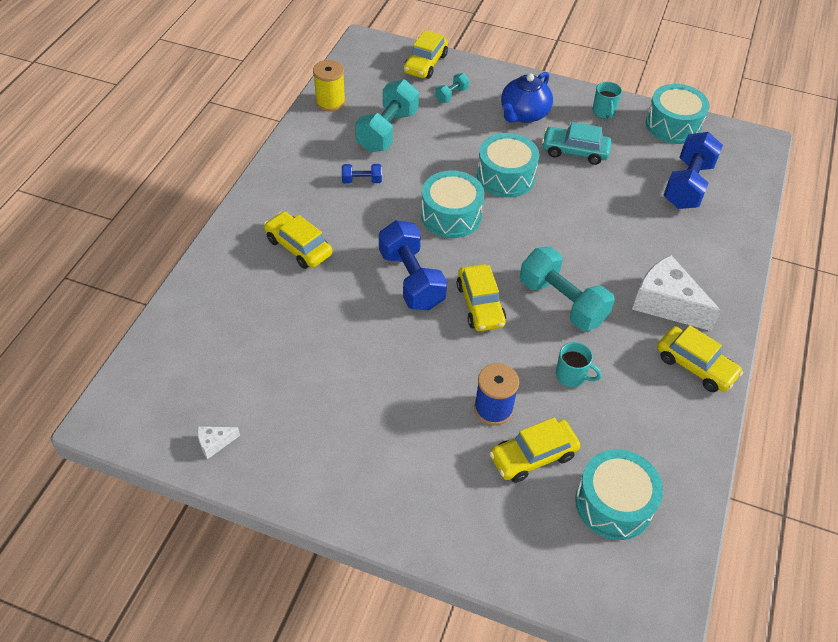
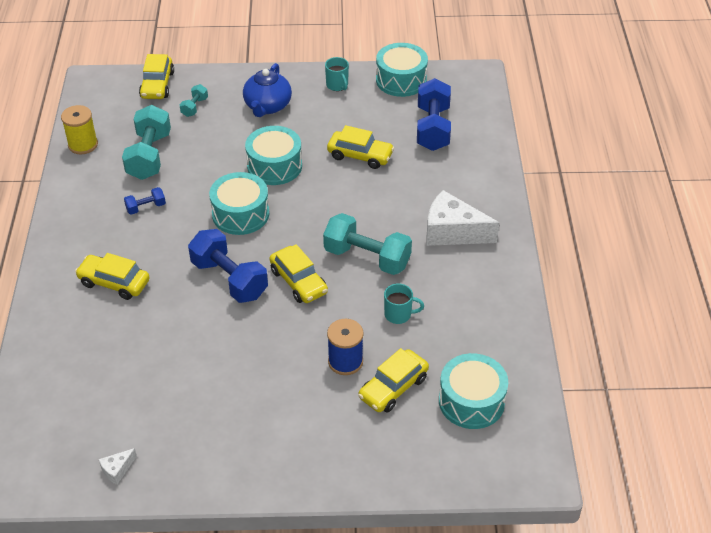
camera: 20 degrees left, 5 degrees down
turquoise car [542,122,612,165] -> none
yellow car [657,325,743,392] -> yellow car moved to [327,125,394,169]

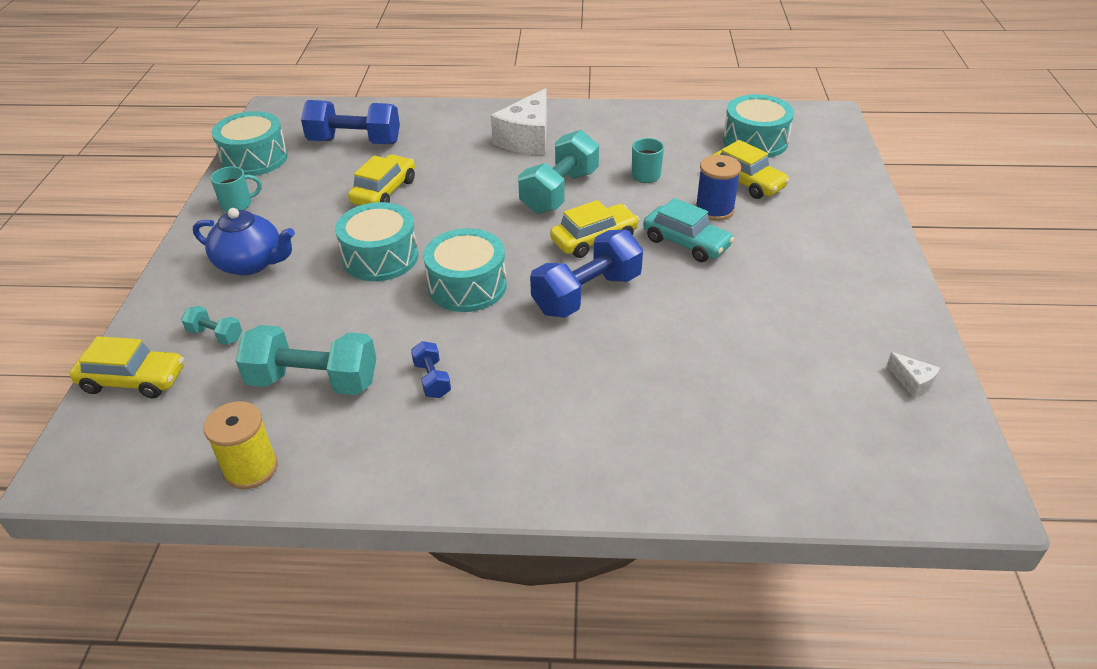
camera: 85 degrees left, 5 degrees down
yellow car [75,253,150,300] -> none
none -> turquoise car [643,198,734,262]

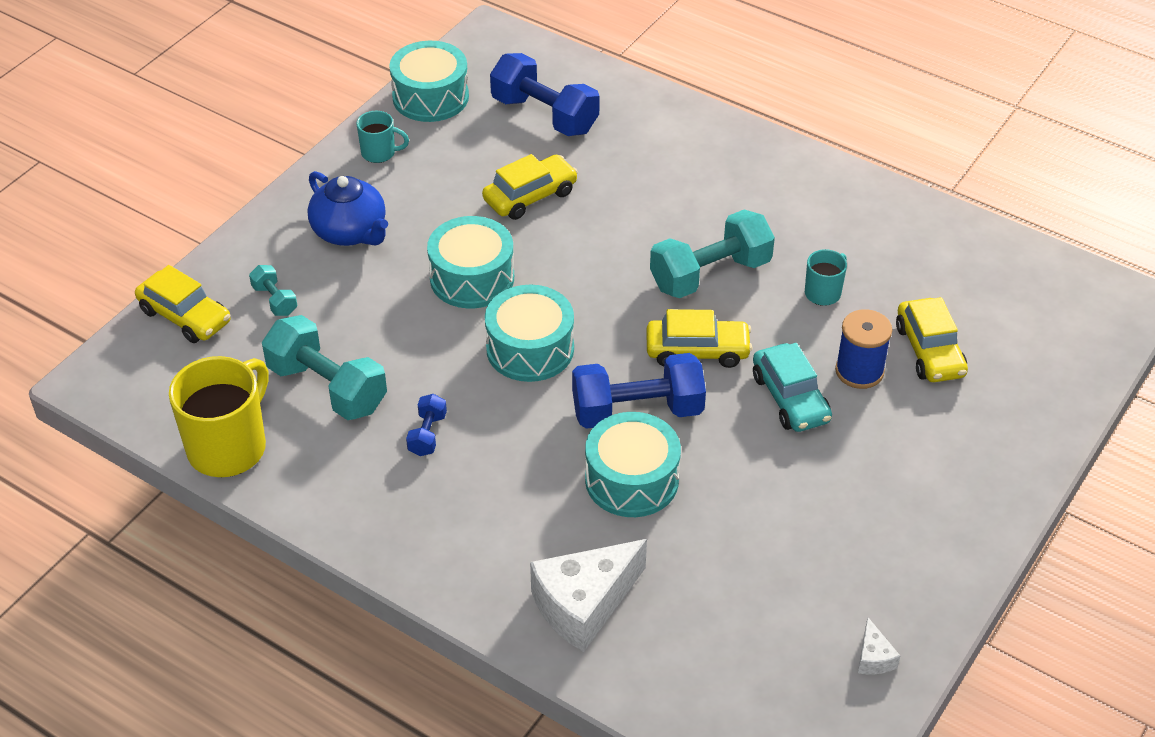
camera: 30 degrees right, 5 degrees up
yellow spool [204,401,278,489] -> yellow mug [169,356,268,477]
white cheese [491,88,547,155] -> white cheese moved to [530,539,647,652]
turquoise drum [723,94,794,158] -> turquoise drum moved to [585,412,681,517]

